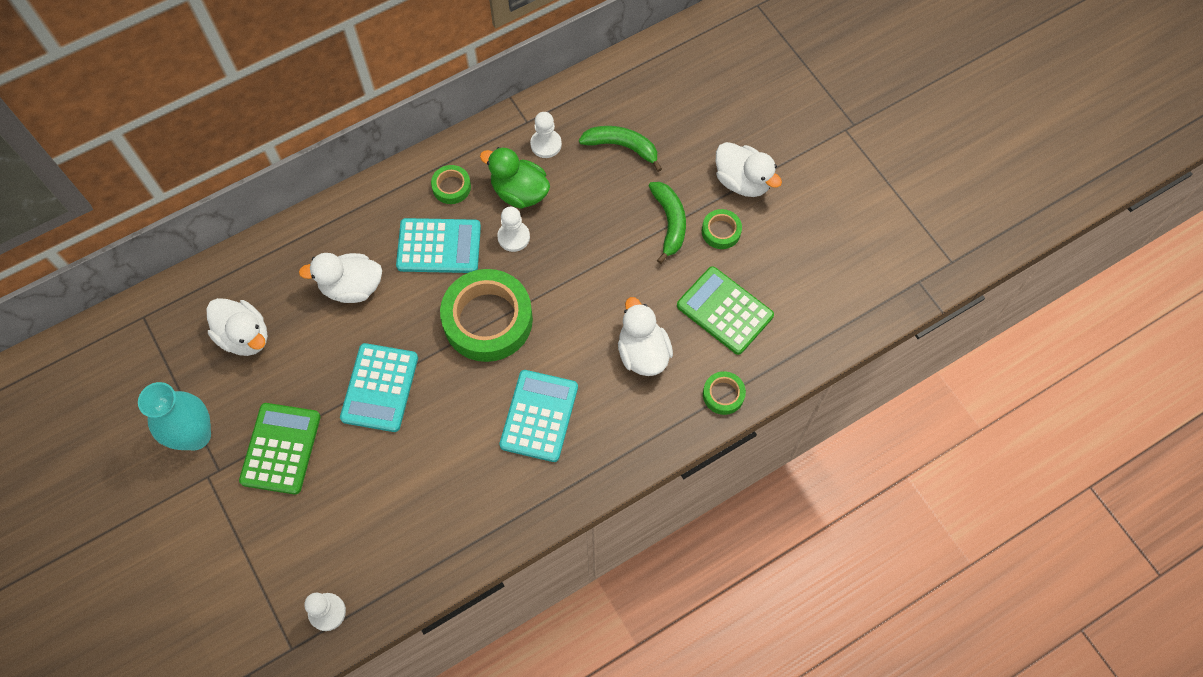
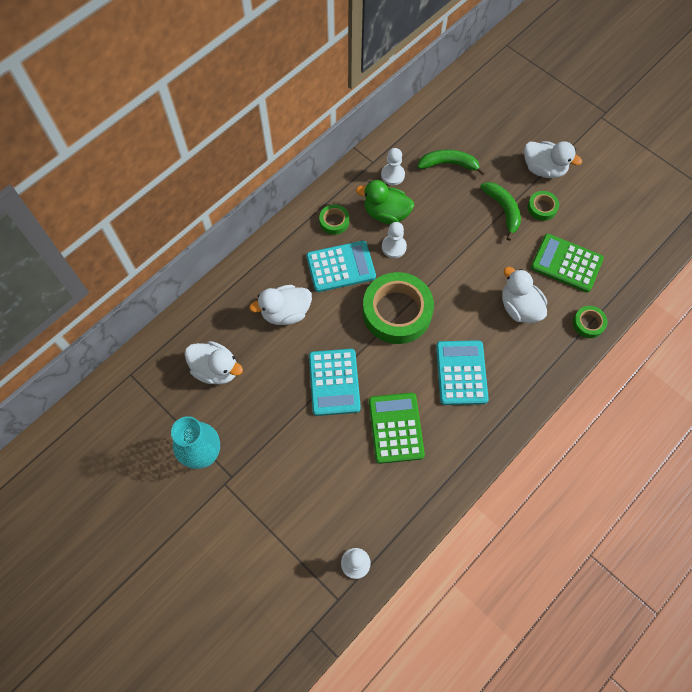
camera: 15 degrees left, 0 degrees up
green calculator [239,403,321,495] -> green calculator moved to [369,393,425,464]

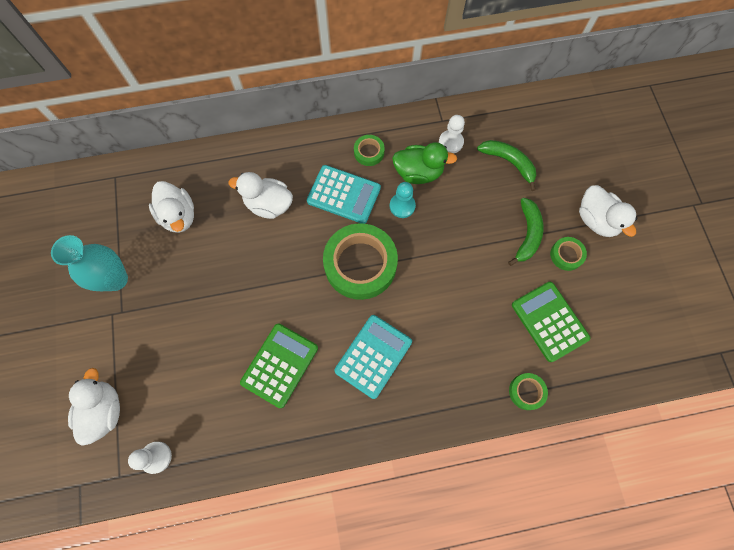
camera: 35 degrees right, 5 degrees up
turquoise calculator [309,349,361,416] -> none
green duck [356,180,414,224] -> green duck turned 135 degrees clockwise [392,142,457,184]
white pawn [382,222,407,258] -> turquoise pawn [390,182,416,218]
white duck [502,267,547,323] -> white duck moved to [68,368,120,446]

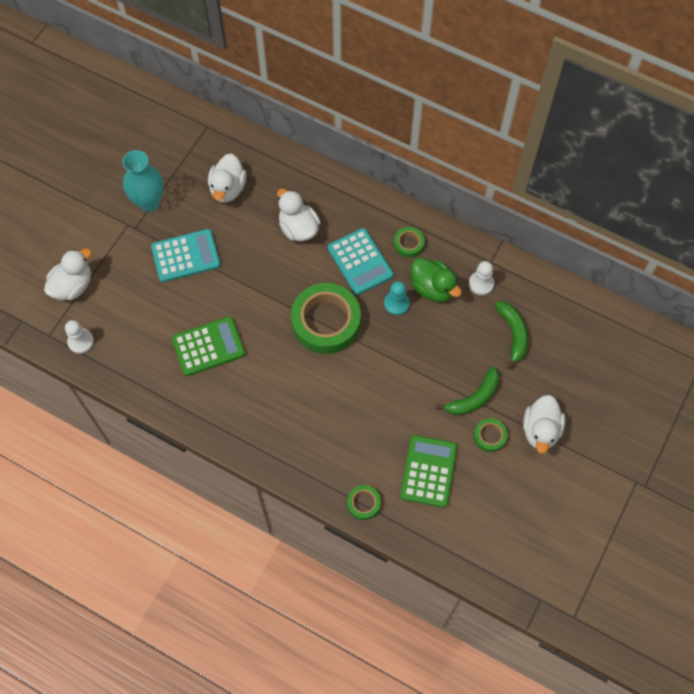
camera: 40 degrees right, 5 degrees down
turquoise calculator [334,315,412,399] -> turquoise calculator moved to [151,229,220,282]

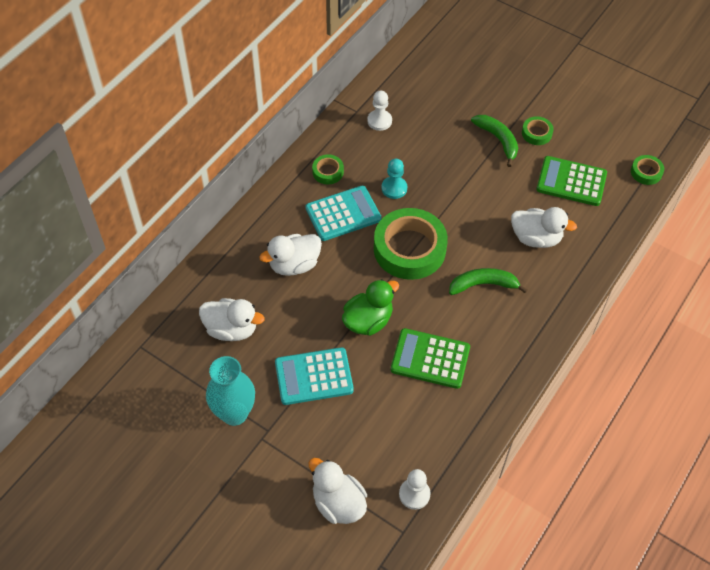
camera: 85 degrees left, 10 degrees down
turquoise calculator [151,229,220,282] -> turquoise calculator turned 90 degrees counterclockwise [275,347,354,405]
green calculator [172,316,245,376] -> green calculator turned 60 degrees counterclockwise [391,328,470,389]
green tape [347,485,381,520] -> green tape moved to [631,155,664,185]
green duck [411,257,462,302] -> green duck moved to [342,279,399,336]
green banana [495,301,528,369] -> green banana moved to [449,268,528,295]
white duck [523,395,565,453] -> white duck moved to [511,207,577,248]

